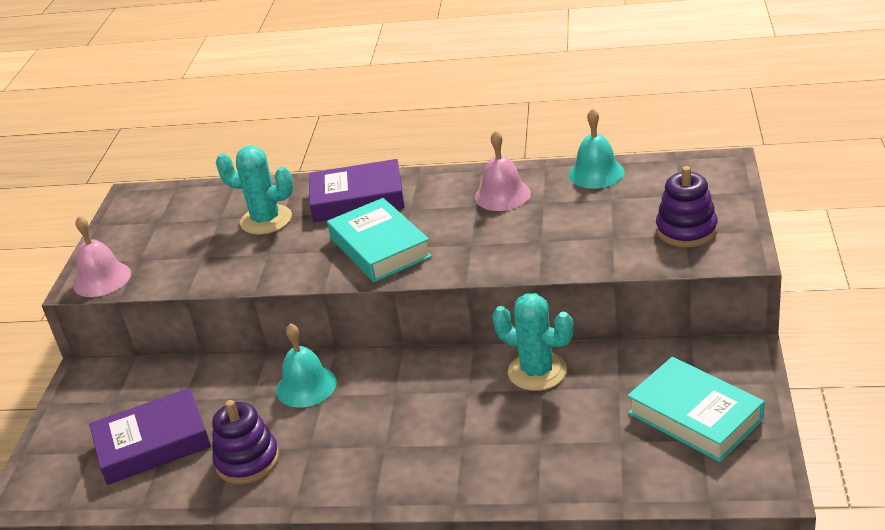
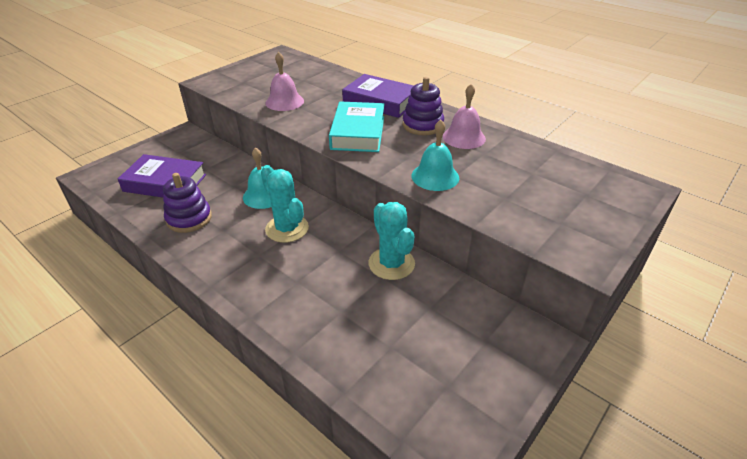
camera: 30 degrees right, 5 degrees up
pink bell [73,216,131,297] -> pink bell moved to [265,52,304,111]
turquoise cactus [216,146,293,235] -> turquoise cactus moved to [261,165,309,243]
turquoise bell [569,108,625,189] -> turquoise bell moved to [411,120,459,191]
turquoise book [627,357,765,462] -> none
purple stacking toy [656,166,718,247] -> purple stacking toy moved to [403,77,444,135]

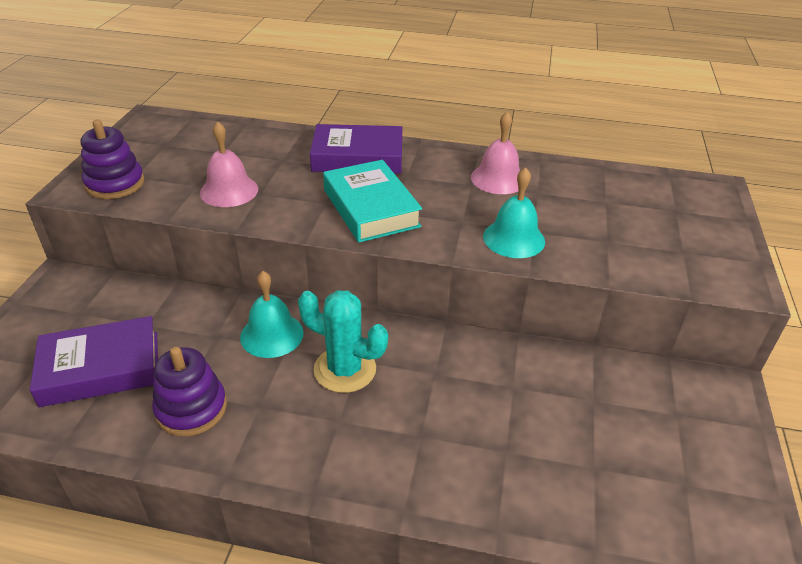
camera: 30 degrees left, 0 degrees up
turquoise cactus [368,202,415,280] -> none
purple stacking toy [403,77,444,135] -> purple stacking toy moved to [81,120,144,199]

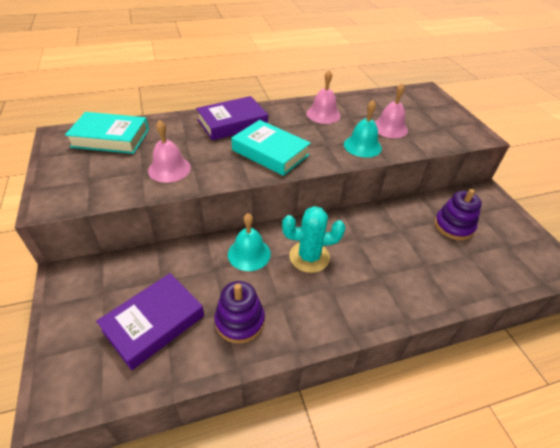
camera: 30 degrees left, 5 degrees up
purple stacking toy [81,120,144,199] -> purple stacking toy moved to [434,189,482,240]
none -> turquoise book [65,112,149,154]
none -> pink bell [375,83,408,138]

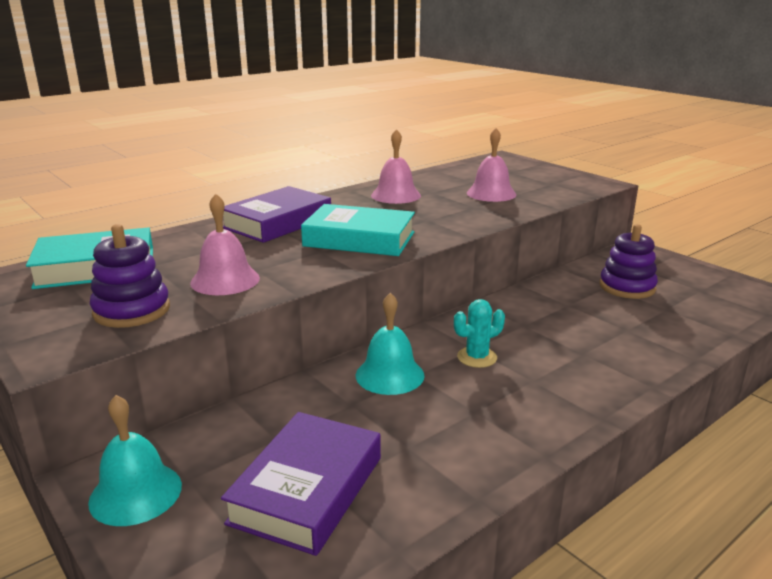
camera: 20 degrees left, 20 degrees down
purple stacking toy [214,281,265,343] -> purple stacking toy moved to [90,224,170,328]
turquoise cactus [282,206,346,273] -> turquoise cactus [454,299,505,368], size x0.64
turquoise bell [344,100,382,158] -> turquoise bell moved to [88,395,182,526]

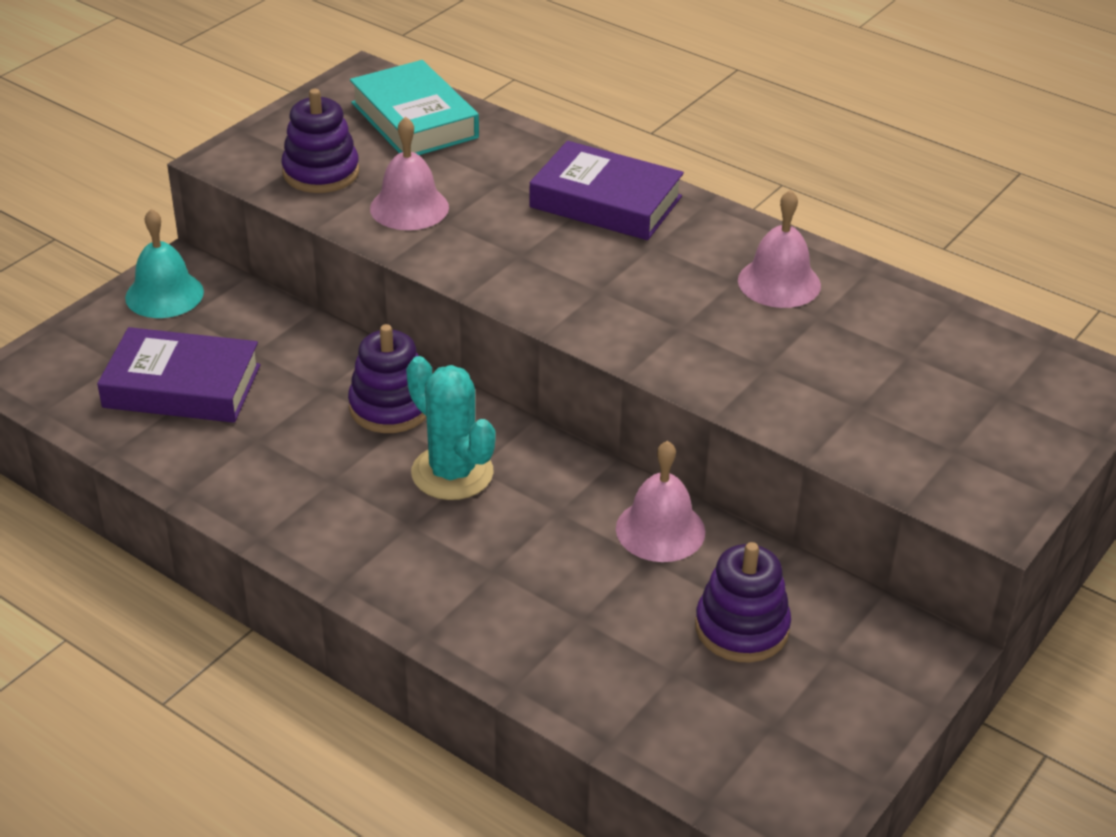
camera: 75 degrees right, 15 degrees up
turquoise book [301,204,415,256] -> none
turquoise bell [356,293,425,395] -> purple stacking toy [348,324,427,433]
turquoise cactus [454,299,505,368] -> turquoise cactus [406,356,495,500], size x1.57
pink bell [467,128,516,202] -> pink bell moved to [616,440,705,562]

